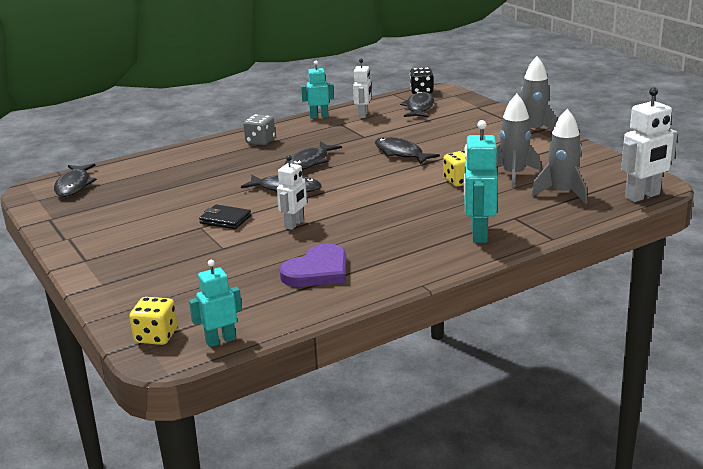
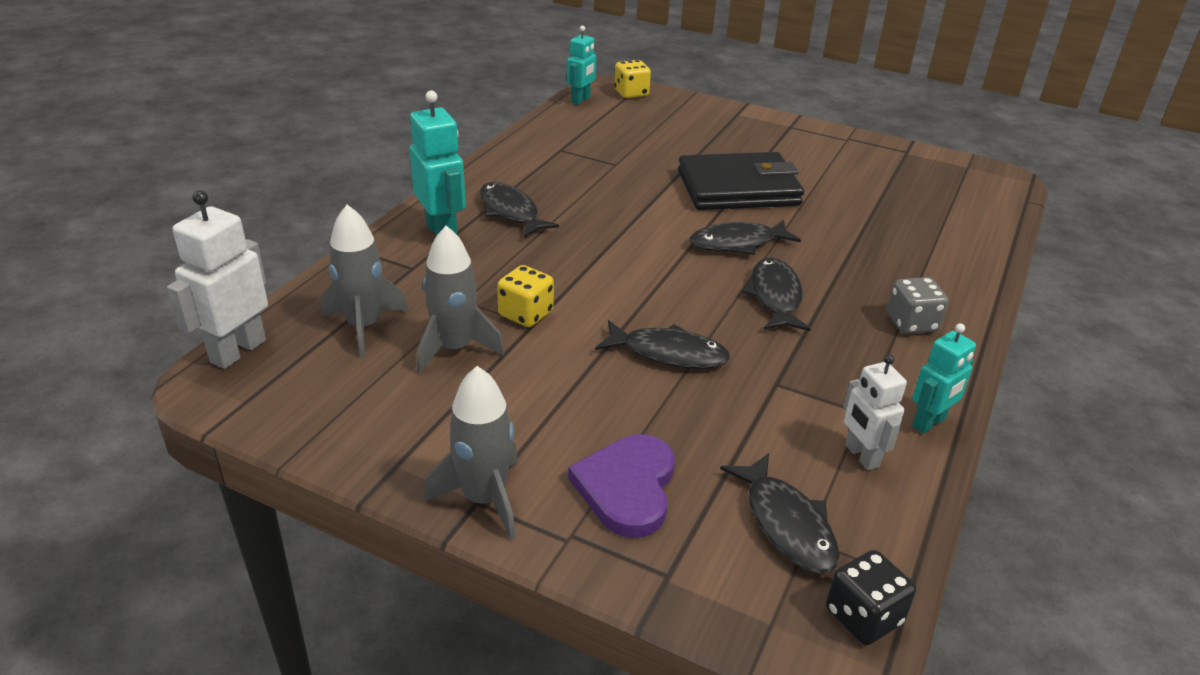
camera: 145 degrees right, 10 degrees up
black fish [54,164,97,197] -> black fish moved to [480,182,559,238]
black wallet [199,204,251,229] -> black wallet [678,152,804,210], size x2.16
white robot [277,155,307,230] -> none
purple heart [279,243,346,287] -> purple heart moved to [568,434,675,537]

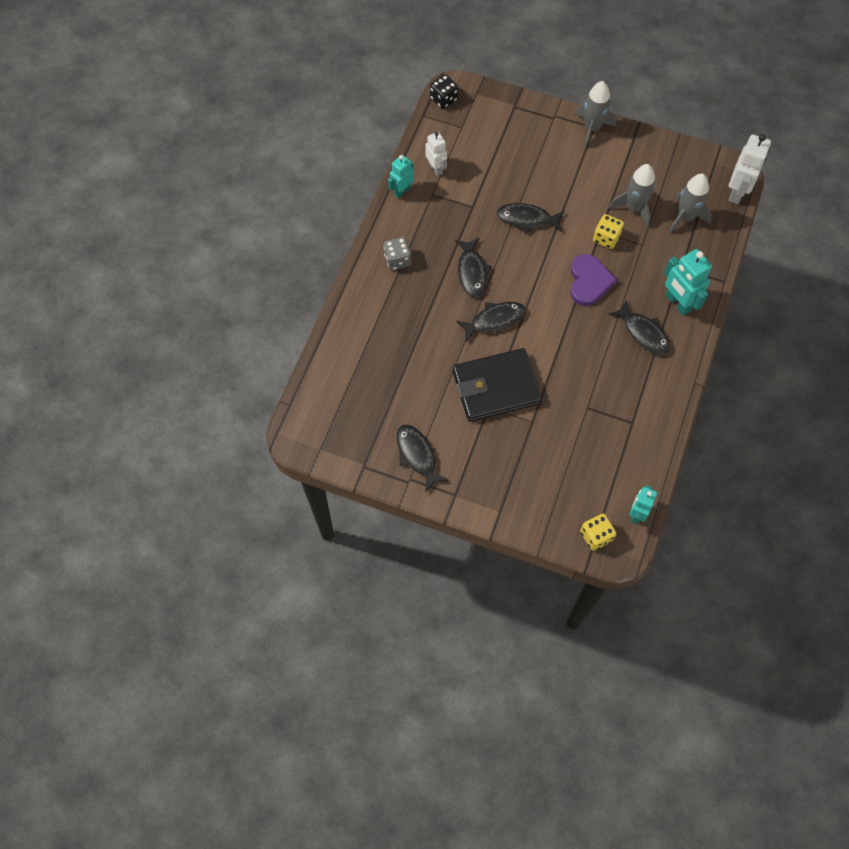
camera: 175 degrees right, 30 degrees up
purple heart [568,434,675,537] -> purple heart moved to [570,254,617,306]
black fish [720,453,840,574] -> black fish moved to [396,424,449,493]

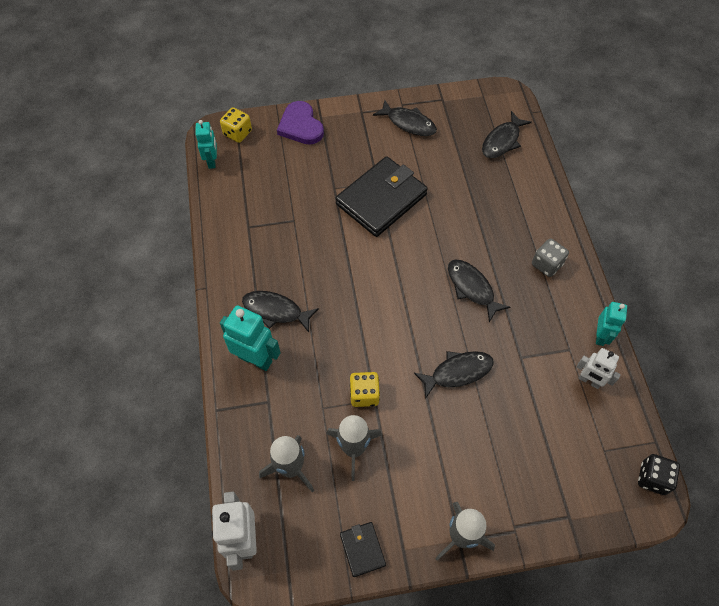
camera: 150 degrees right, 5 degrees down
black fish [456,302,526,342] -> black fish moved to [482,111,532,158]
purple heart [570,254,617,306] -> purple heart moved to [277,101,324,145]
none -> black wallet [340,522,386,577]

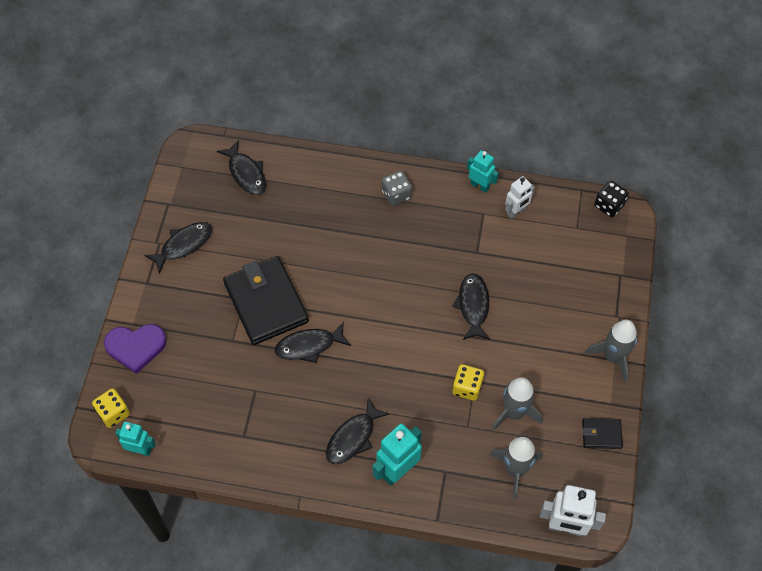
camera: 70 degrees left, 0 degrees up
black fish [448,259,510,322] -> black fish moved to [274,322,351,363]

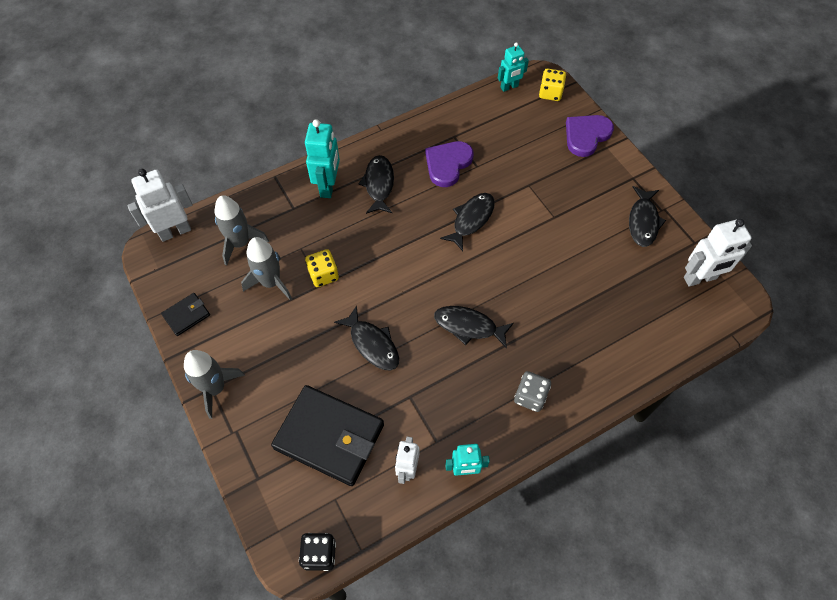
camera: 140 degrees right, 0 degrees up
black fish [217,140,266,195] -> black fish moved to [434,306,514,349]
black wallet [223,256,309,345] -> black wallet moved to [271,385,384,486]
none -> purple heart [425,141,474,187]
none -> white robot [684,219,752,287]

